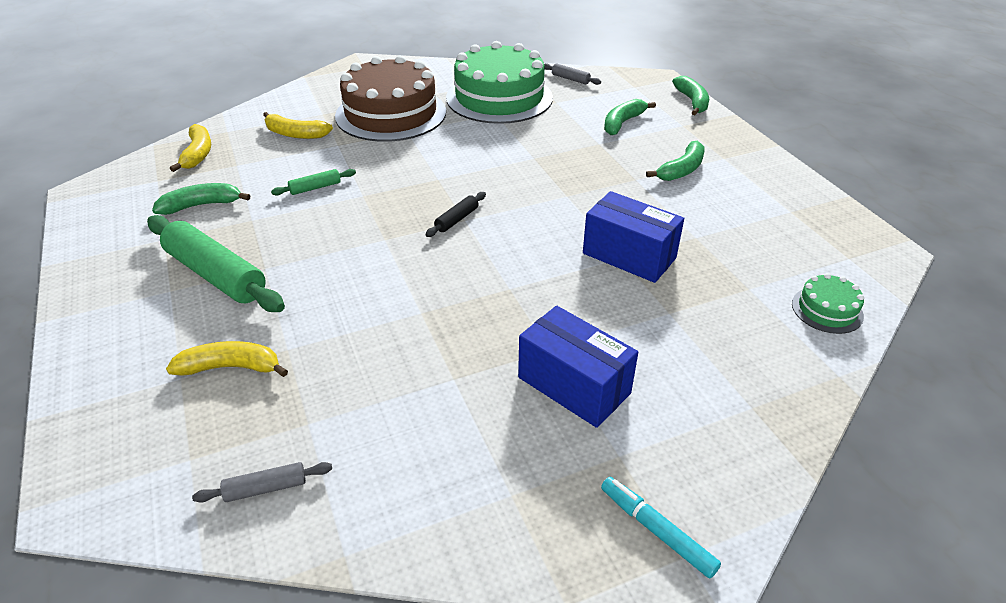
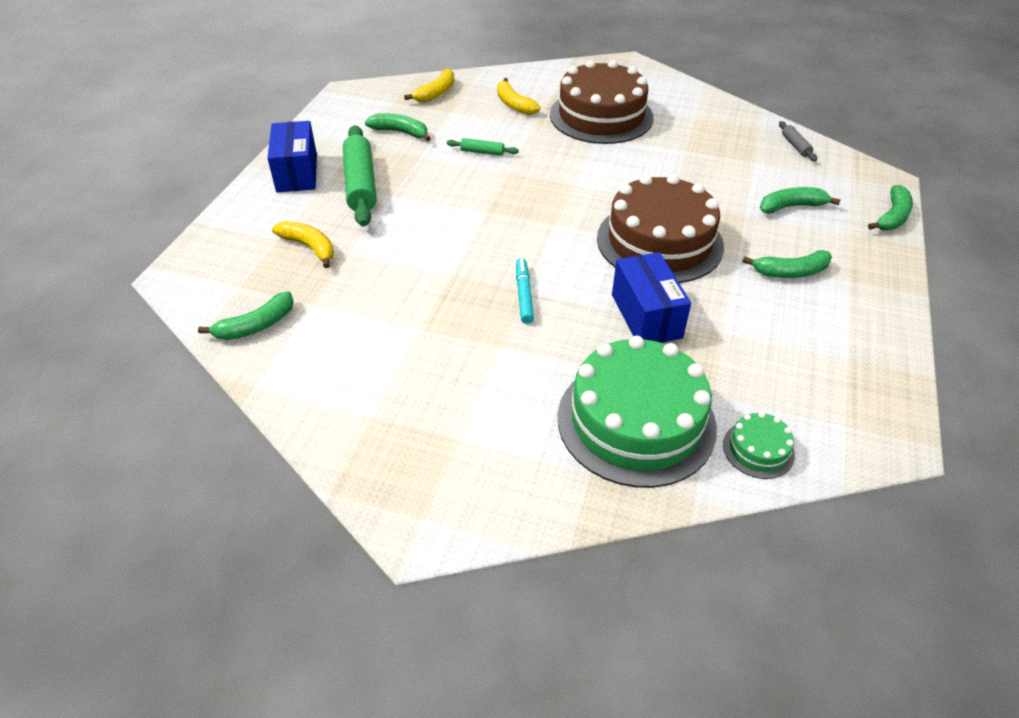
camera: 40 degrees right, 5 degrees up
grey rolling pin [192,462,332,503] -> green banana [198,291,294,340]
black rolling pin [425,192,486,237] -> none
green cake [446,41,553,124] -> green cake moved to [558,336,717,488]
blue box [518,306,638,428] -> blue box moved to [267,121,317,193]
turquoise marker [601,477,721,578] -> turquoise marker moved to [516,258,534,324]
none -> brown cake [597,174,724,283]

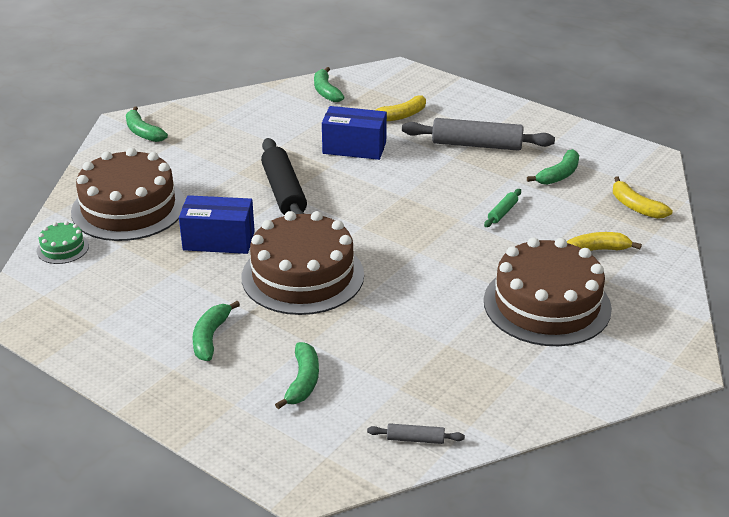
camera: 110 degrees right, 10 degrees down
blue box [267,121,317,193] -> blue box moved to [322,106,387,160]
green rolling pin [343,125,376,227] -> grey rolling pin [402,118,555,151]
turquoise marker [516,258,534,324] -> black rolling pin [261,138,307,215]
green cake [558,336,717,488] -> brown cake [71,148,185,241]
green banana [868,185,913,230] -> green banana moved to [126,106,168,142]

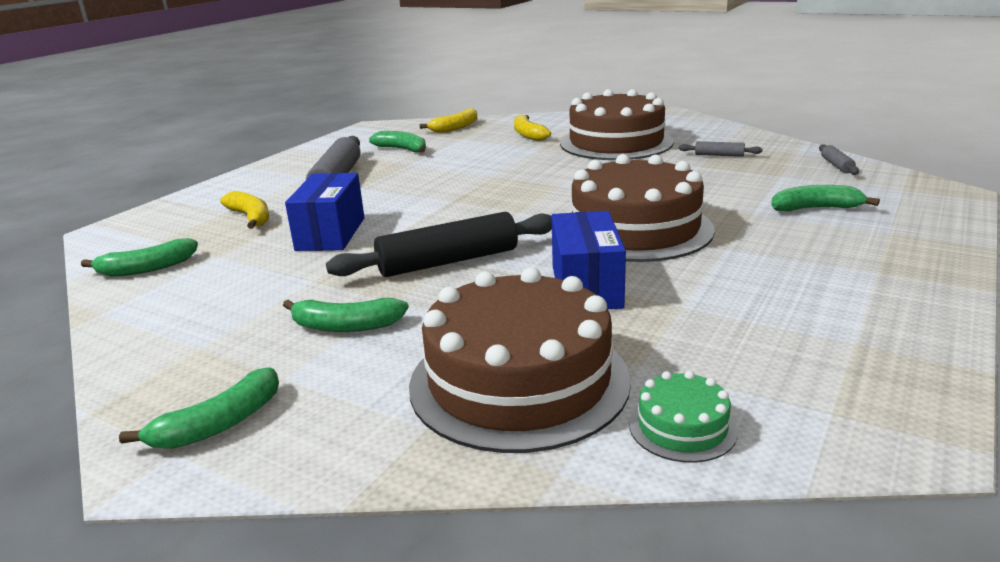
camera: 95 degrees left, 10 degrees down
green banana [192,301,240,361] -> green banana moved to [283,298,409,332]
green rolling pin [484,189,521,227] -> none
none -> grey rolling pin [678,141,762,157]

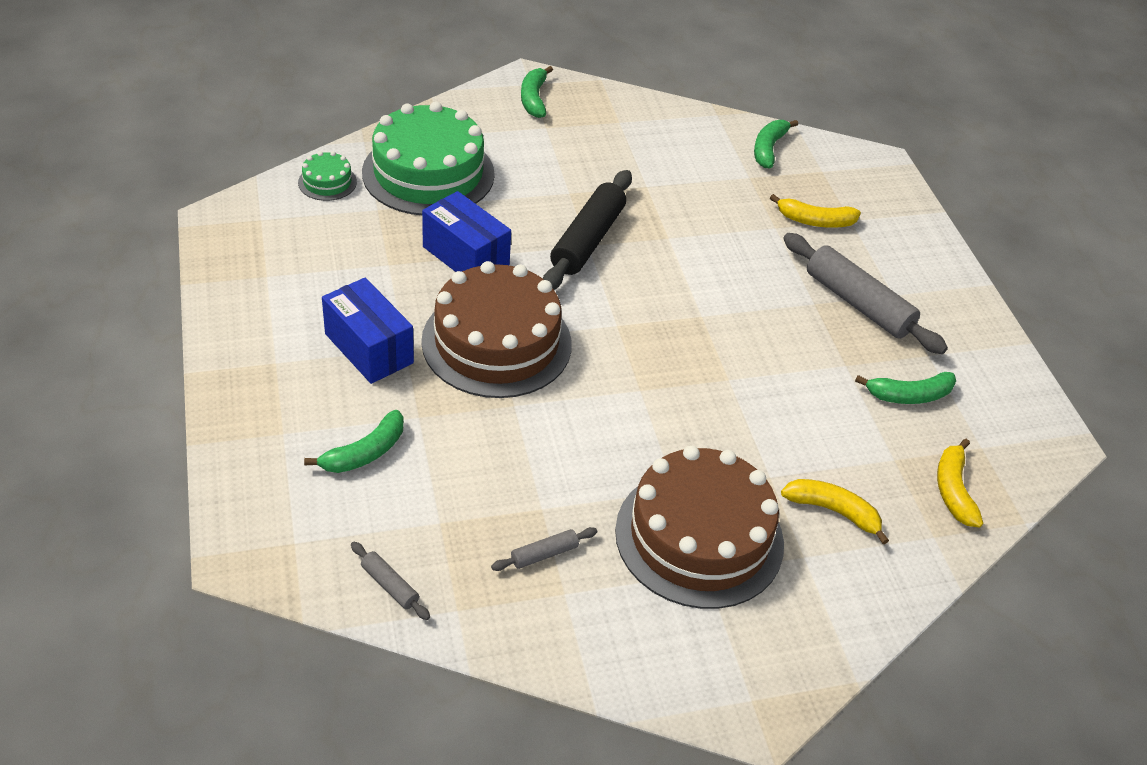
camera: 130 degrees right, 20 degrees up
green banana [283,298,409,332] -> none
blue box [285,173,365,251] -> blue box moved to [322,278,414,384]
brown cake [409,268,631,453] -> green cake [362,102,495,215]

